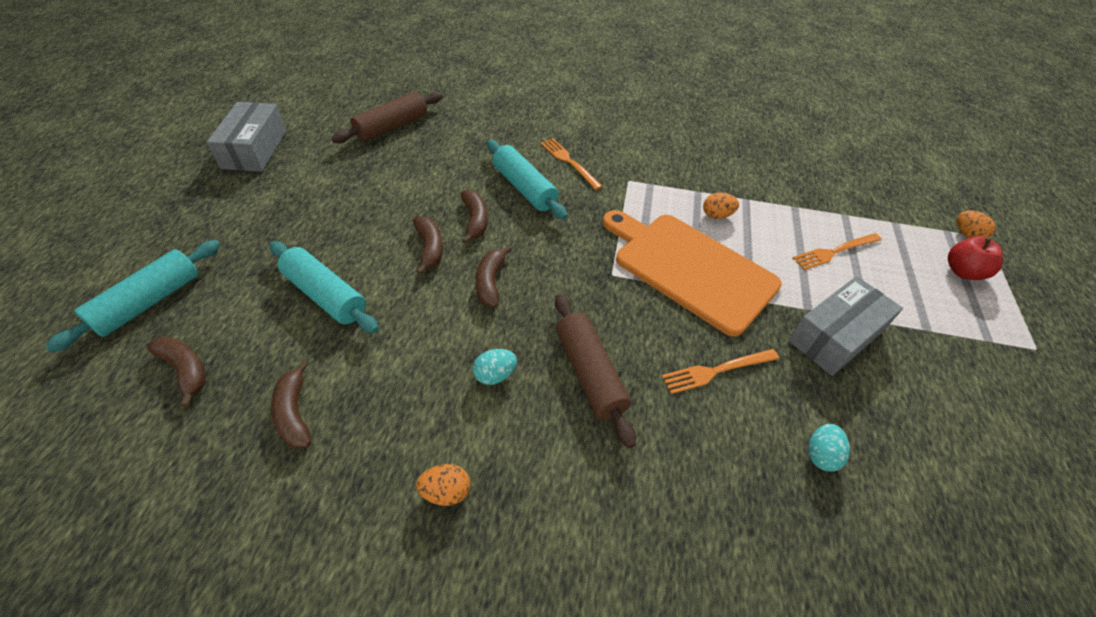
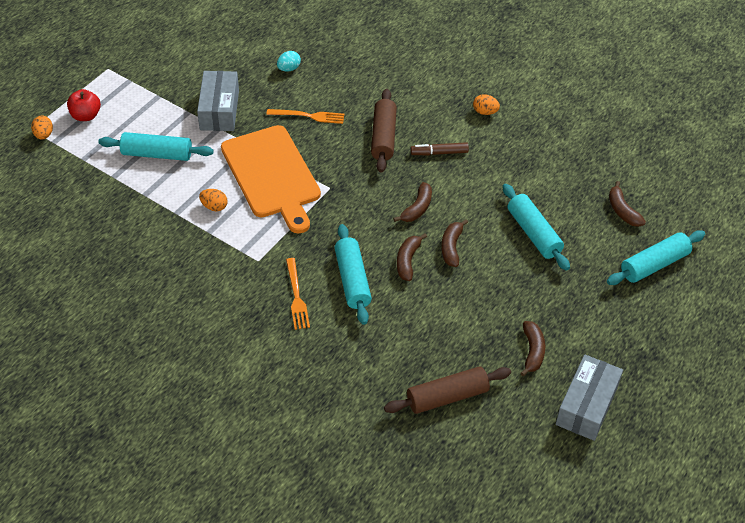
camera: 155 degrees left, 0 degrees up
brown banana [271,360,311,449] -> brown banana moved to [521,321,545,376]
turquoise egg [473,349,517,385] -> brown marker [410,142,469,156]
grey box [788,276,903,376] -> grey box turned 75 degrees counterclockwise [197,71,239,131]
orange fork [793,233,882,270] -> turquoise rolling pin [98,132,214,161]

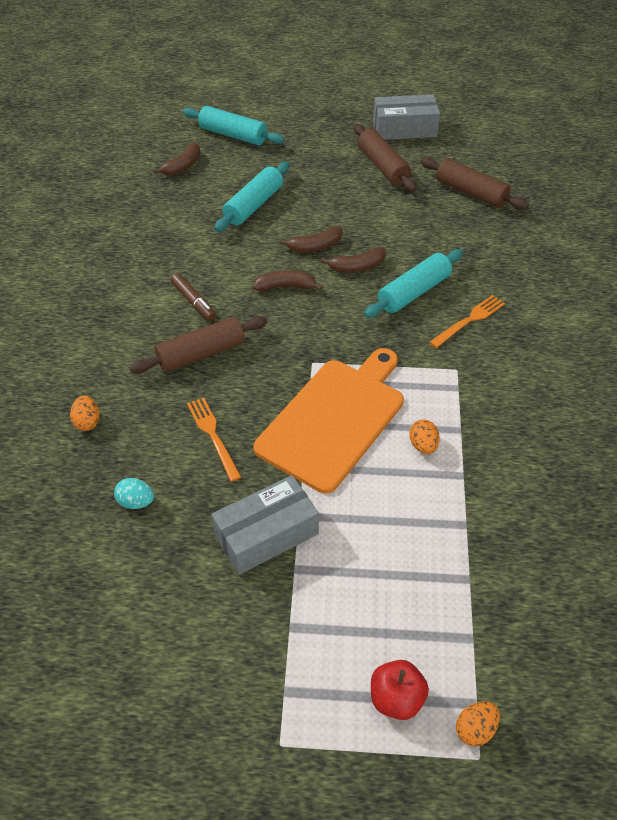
camera: 120 degrees left, 0 degrees up
turquoise rolling pin [98,132,214,161] -> none
orange egg [473,94,500,115] -> orange egg moved to [70,395,100,431]
brown banana [521,321,545,376] -> brown rolling pin [354,124,417,192]

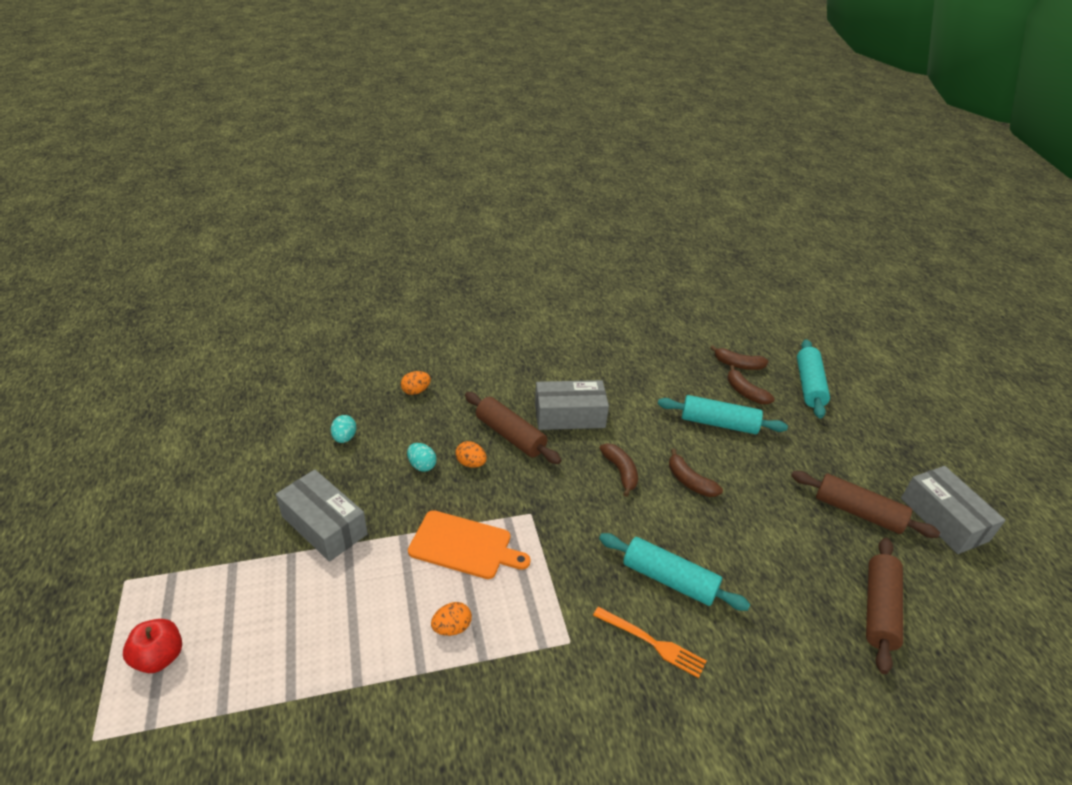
camera: 70 degrees right, 10 degrees down
brown marker [171,273,216,321] -> grey box [535,380,609,430]
orange fork [187,397,241,482] -> turquoise egg [407,443,437,472]
orange cutting board [253,348,404,494] -> orange cutting board [408,510,531,579], size x0.64
brown banana [321,247,386,273] -> brown banana moved to [728,365,775,404]
brown rolling pin [354,124,417,192] -> brown rolling pin turned 75 degrees clockwise [791,471,940,538]
orange egg [456,701,500,746] -> orange egg moved to [455,441,487,468]

